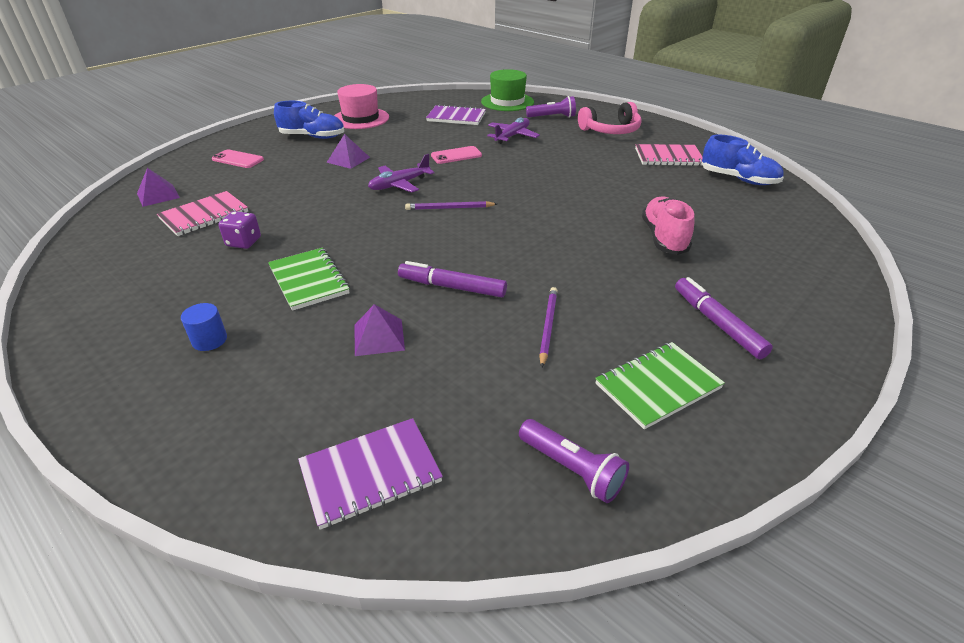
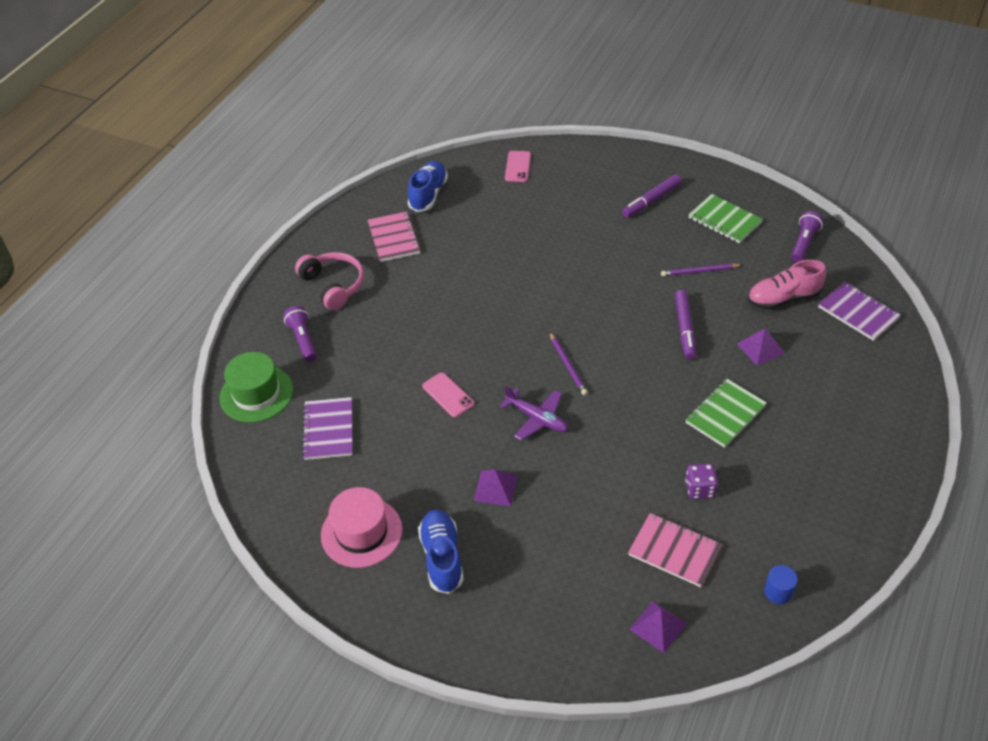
camera: 105 degrees left, 10 degrees up
blue cylinder [181,303,227,351] -> blue cylinder moved to [764,565,798,604]
pink phone [212,149,264,168] -> pink phone moved to [505,151,531,182]
purple plane [487,118,540,144] -> none
pink shoe [642,196,694,255] -> pink shoe moved to [748,260,826,310]

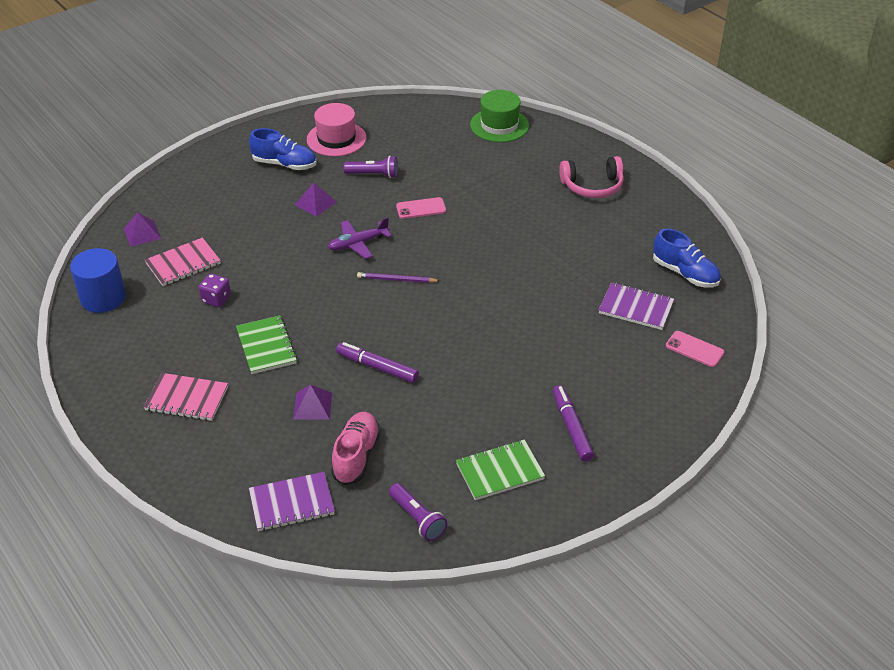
camera: 115 degrees right, 5 degrees down
purple flashlight [283,306,317,362] -> purple flashlight moved to [343,156,398,178]
purple notebook [302,397,353,460] -> purple notebook moved to [599,282,674,330]
pink notebook [368,212,421,262] -> pink notebook moved to [144,373,228,421]
purple pencil [661,263,742,276] -> none
blue cylinder [764,565,798,604] -> blue cylinder [70,248,126,313], size x1.99

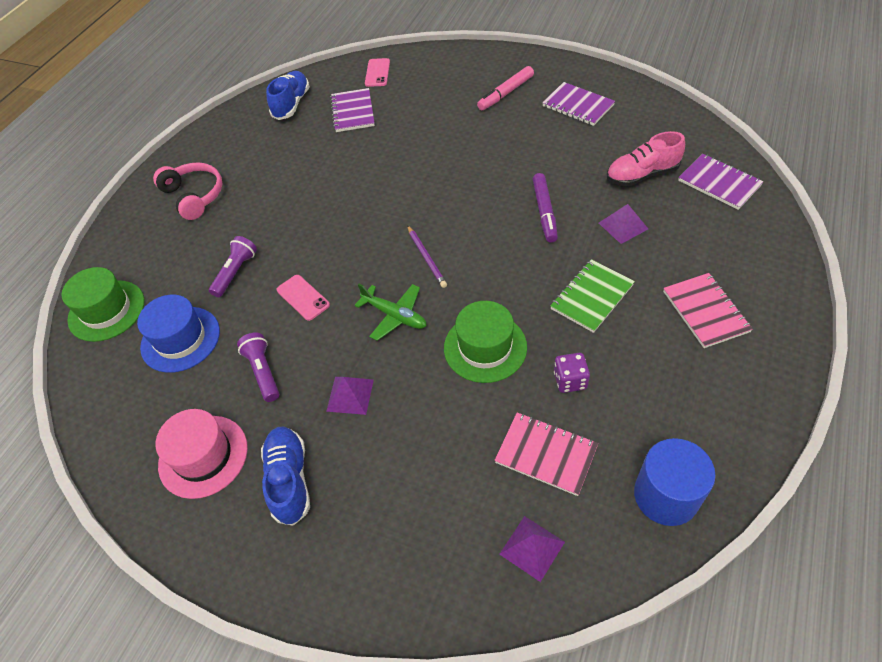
camera: 115 degrees left, 10 degrees up
purple plane [328,217,392,259] -> green plane [355,284,427,341]
purple flashlight [389,483,447,541] -> purple flashlight moved to [209,236,257,297]
green notebook [456,440,545,500] -> purple notebook [542,82,615,126]
purple marker [553,385,594,462] -> pink marker [477,66,534,110]
none -> blue hat [137,294,220,373]
none -> green hat [444,301,527,383]

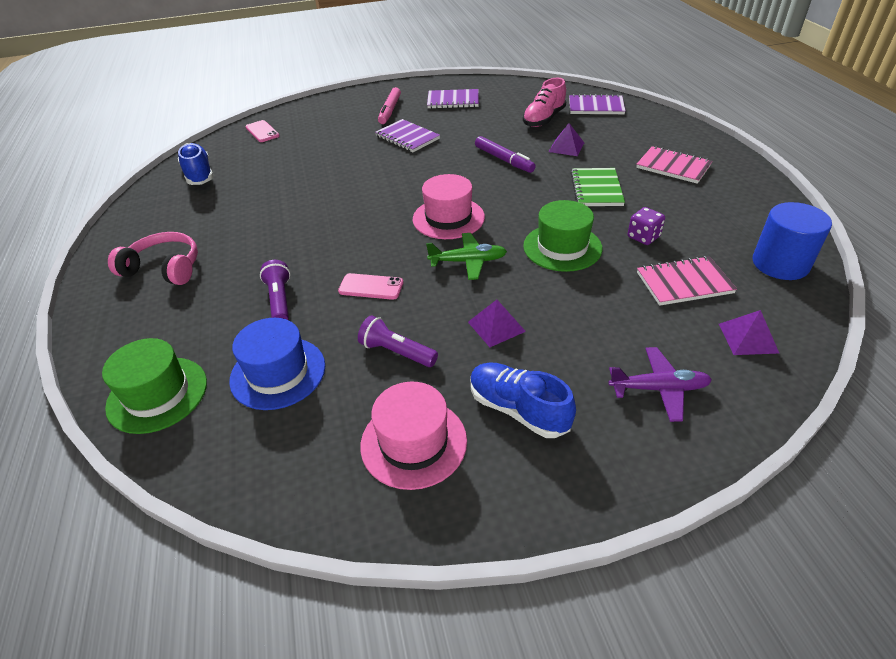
camera: 40 degrees left, 10 degrees down
purple notebook [330,88,375,132] -> purple notebook moved to [375,119,440,152]
purple pencil [407,225,447,288] -> pink hat [413,174,485,239]
none -> purple plane [608,347,712,422]

